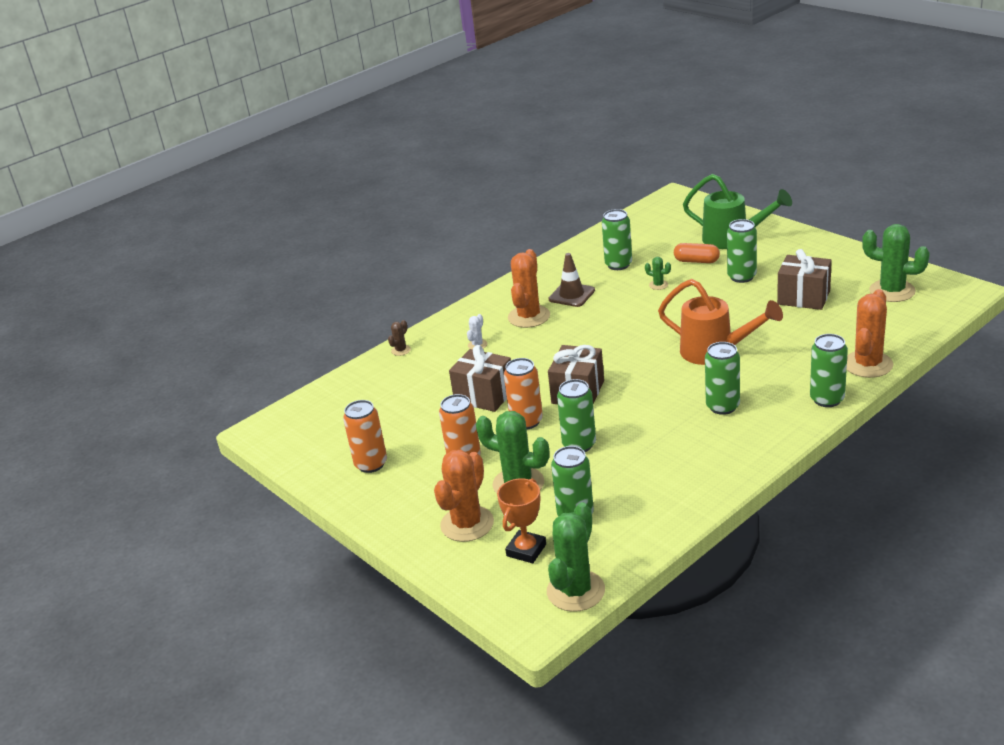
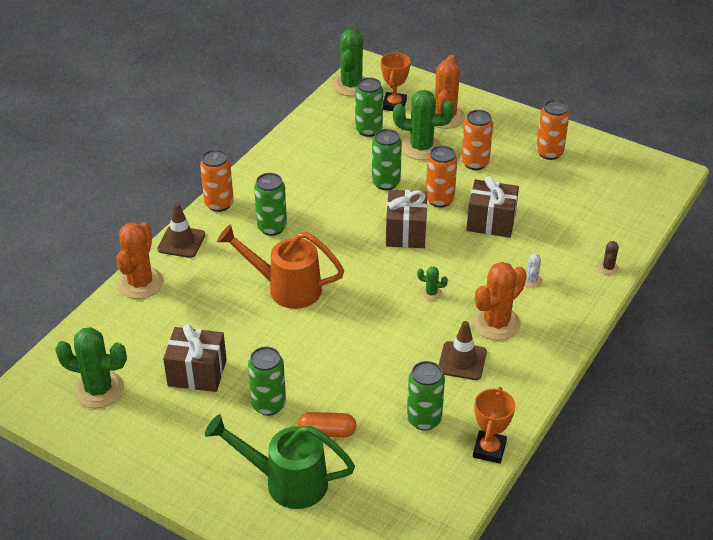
camera: 160 degrees right, 10 degrees up
orange cactus [508,249,550,328] -> orange cactus turned 45 degrees clockwise [473,262,527,340]
green cactus [645,257,671,290] -> green cactus moved to [417,266,448,301]
green can [810,334,848,407] -> brown traffic cone [157,203,205,258]
none -> orange can [200,150,234,212]
none -> orange trophy [473,387,515,464]

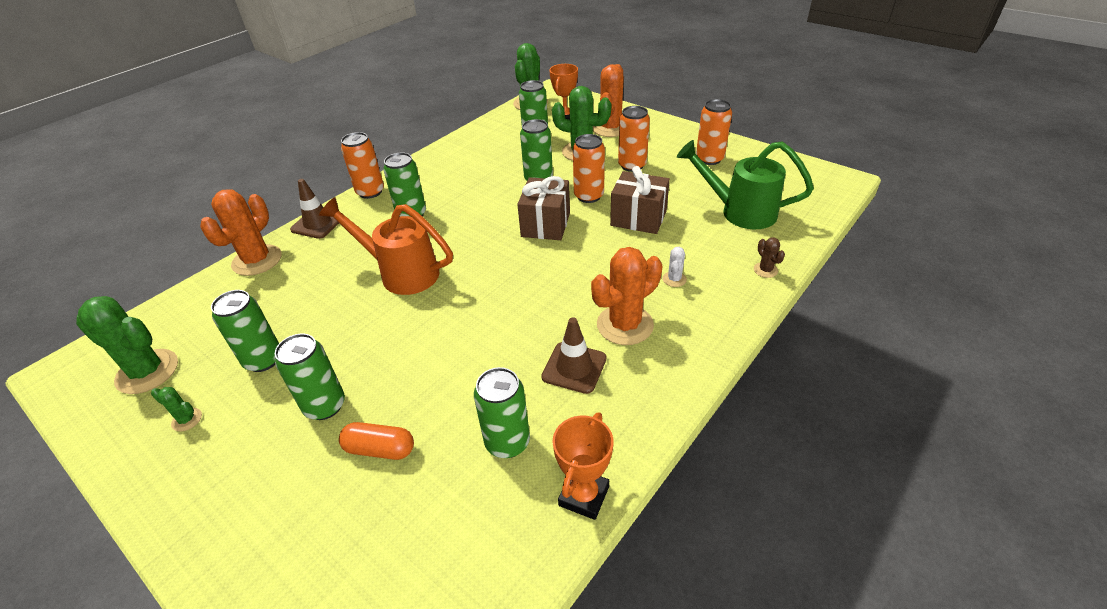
camera: 10 degrees right, 0 degrees up
brown gift [163,324,227,392] -> green can [211,290,279,372]
green watering can [205,414,355,509] -> green watering can moved to [677,140,814,229]
green cactus [417,266,448,301] -> green cactus moved to [151,387,202,432]
brown cactus [598,241,619,275] -> brown cactus turned 45 degrees counterclockwise [754,237,785,278]

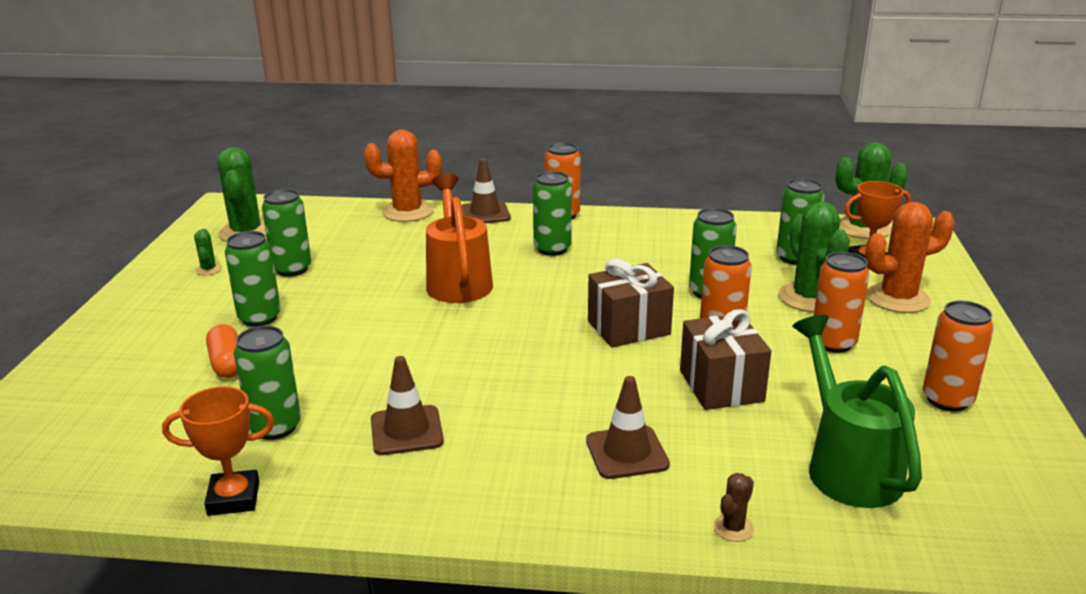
camera: 55 degrees right, 15 degrees down
orange cactus [591,247,662,345] -> none
white cactus [663,247,687,287] -> brown traffic cone [586,376,670,479]

